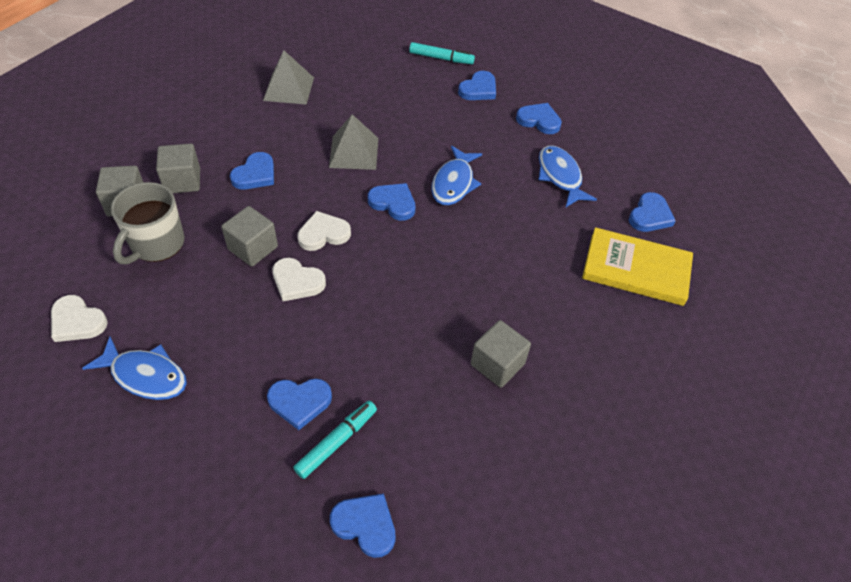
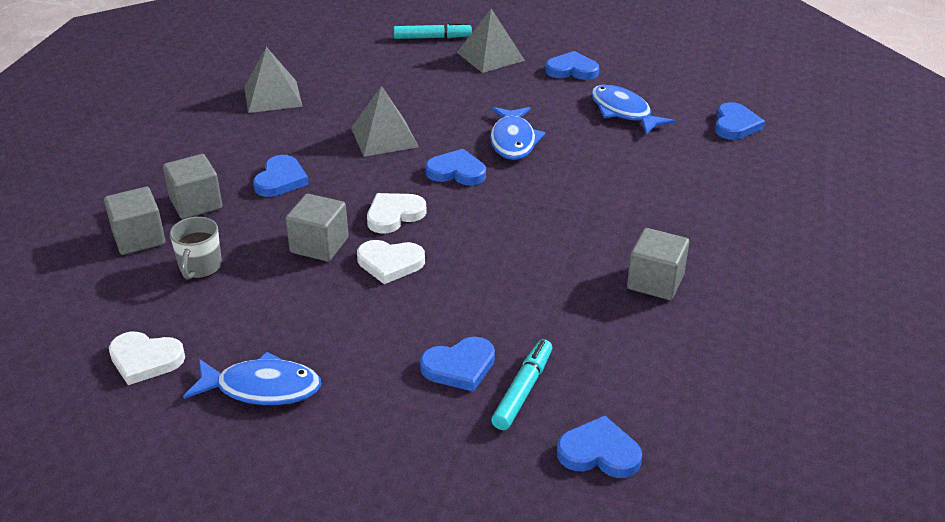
camera: 15 degrees left, 15 degrees down
grey mug [111,182,185,265] -> grey mug [170,217,222,280], size x0.64
blue heart [458,71,496,100] -> grey pyramid [457,9,525,73]
yellow book [582,227,693,306] -> none

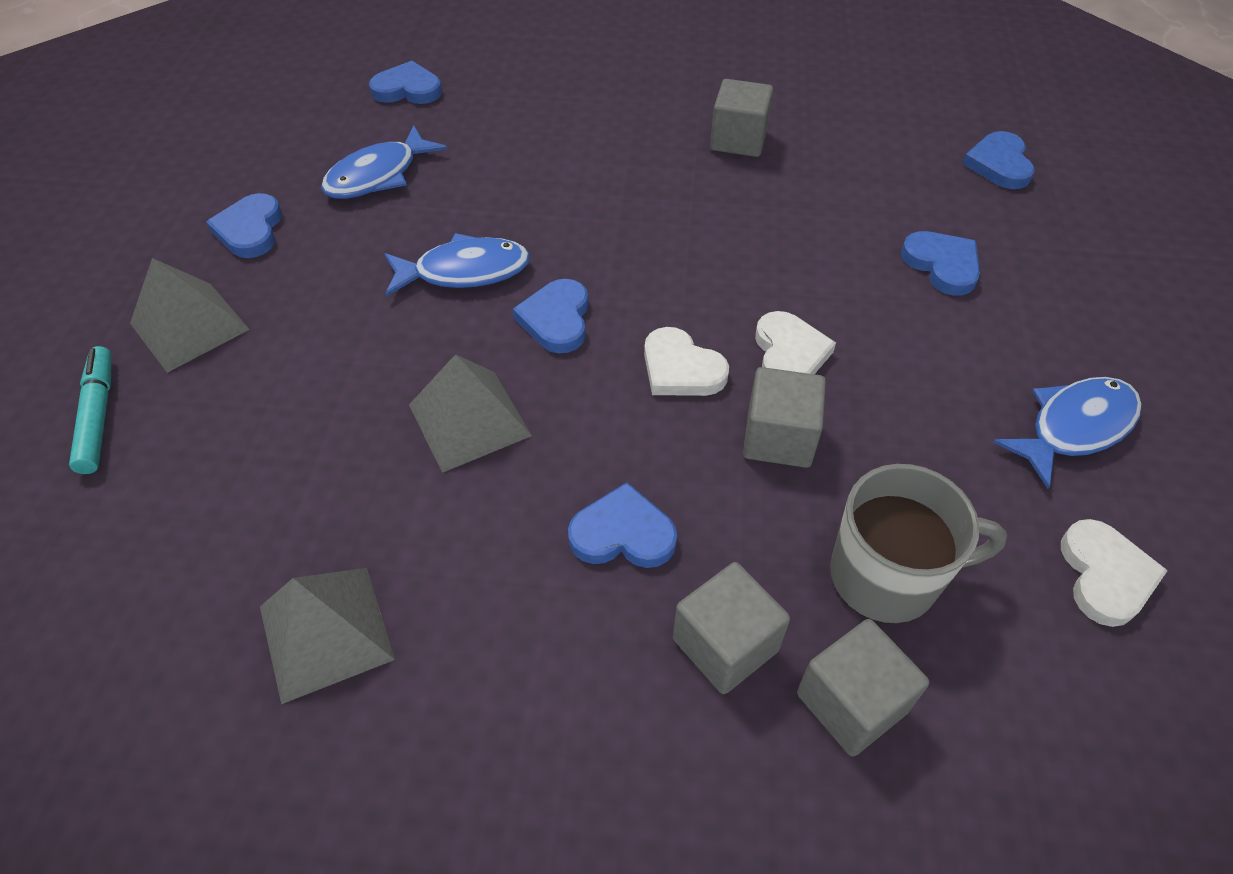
camera: 100 degrees left, 15 degrees up
grey mug [170,217,222,280] -> grey mug [830,464,1007,623], size x1.57
blue fish [183,352,321,405] -> blue fish turned 60 degrees clockwise [993,377,1142,489]
turquoise marker [491,339,552,430] -> none

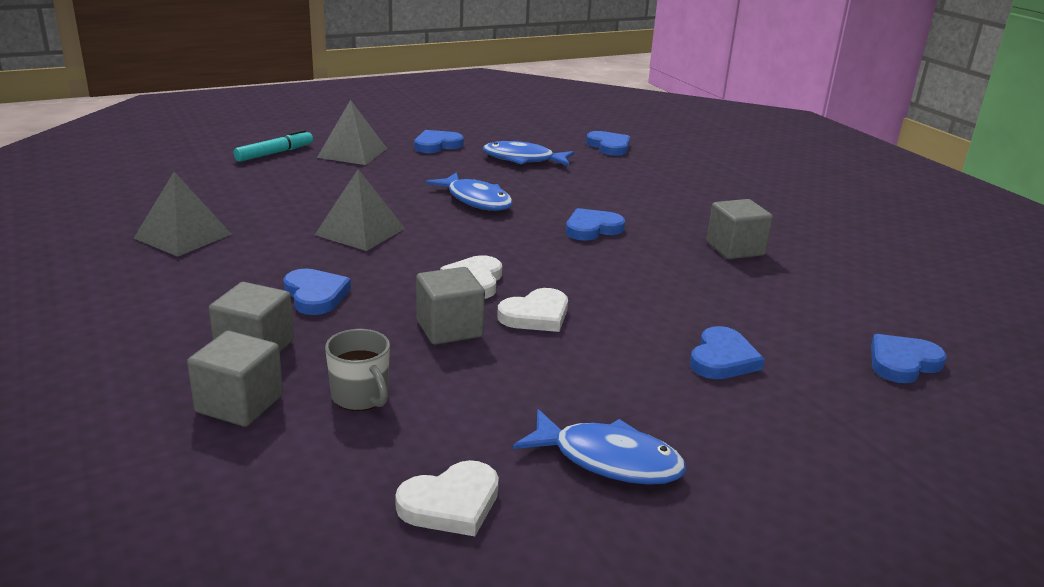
camera: 55 degrees right, 25 degrees down
blue heart [513,279,588,353] -> blue heart moved to [566,208,625,241]
grey mug [830,464,1007,623] -> grey mug [325,329,390,411], size x0.64

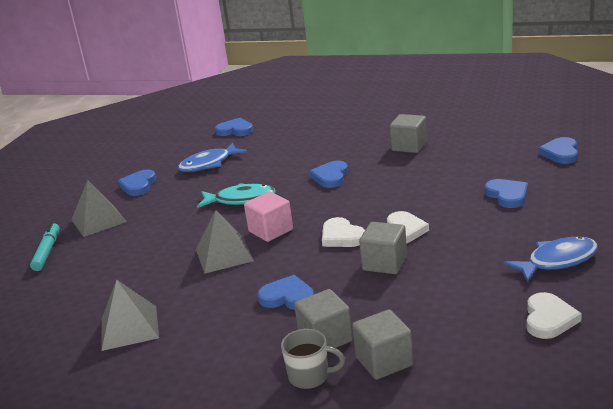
camera: 40 degrees left, 0 degrees up
grey mug [325,329,390,411] -> grey mug moved to [281,329,345,390]
blue fish [426,172,513,211] -> turquoise fish [197,183,276,208]
none -> pink cube [244,191,293,242]

